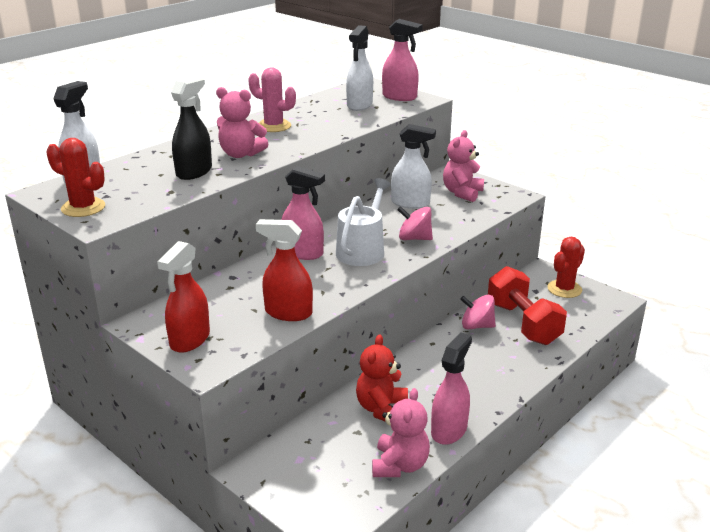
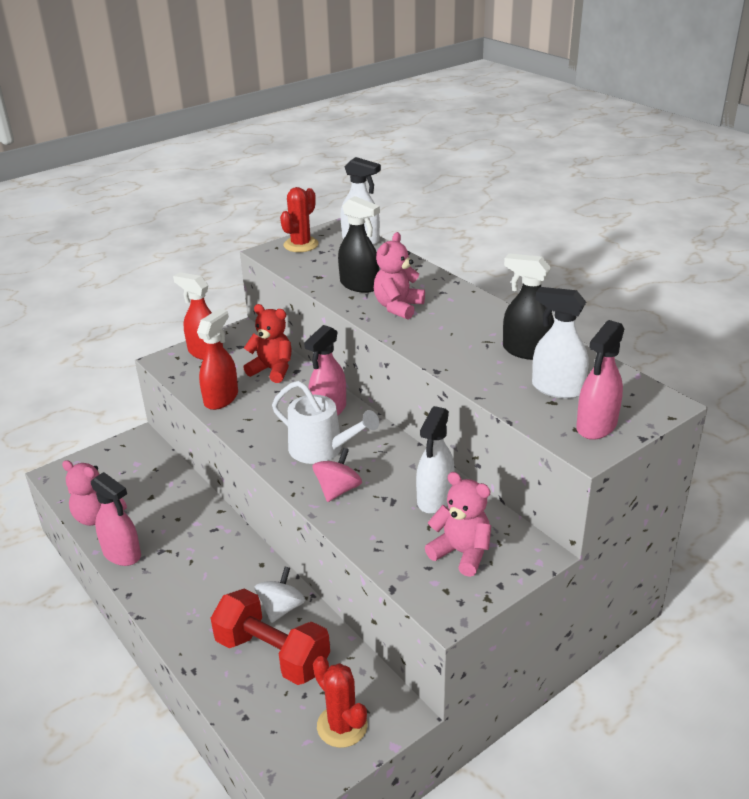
camera: 100 degrees right, 5 degrees up
pink cactus [248,68,296,132] -> none
red teddy bear [356,334,408,422] -> red teddy bear moved to [243,304,291,383]
pink spinning top [460,295,496,329] -> white spinning top [255,567,305,623]
red dumbbell [488,266,567,345] -> red dumbbell turned 45 degrees clockwise [211,588,330,685]
none -> black spray bottle [503,253,554,360]

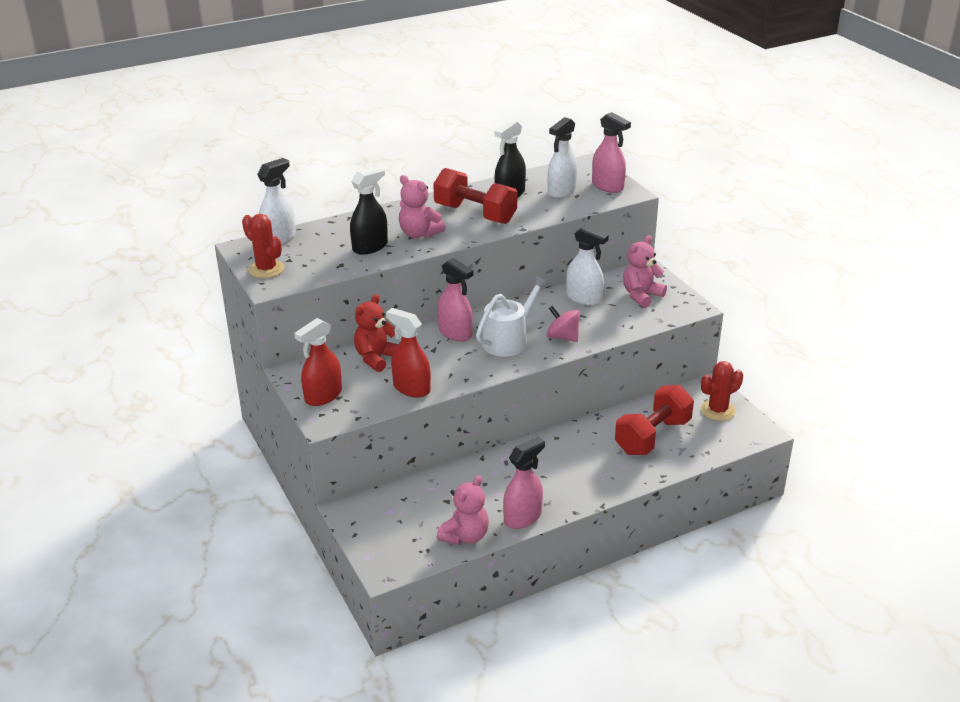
camera: 80 degrees left, 0 degrees up
white spinning top [255,567,305,623] -> none
none -> red dumbbell [433,168,517,224]

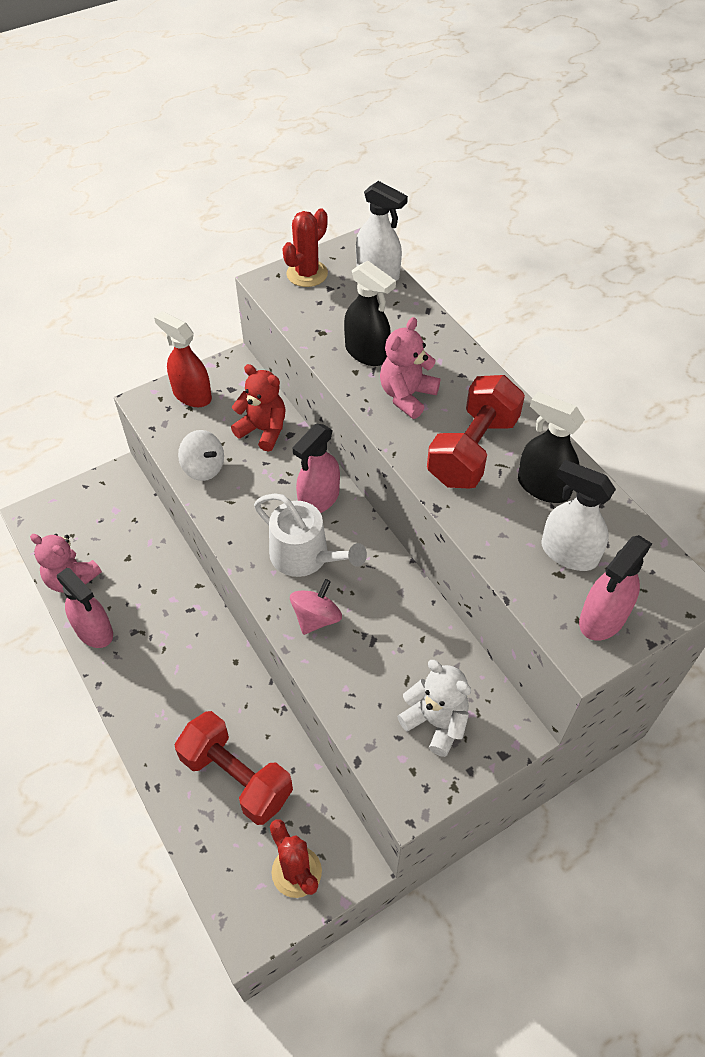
camera: 85 degrees right, 20 degrees up
red spray bottle [386,308,431,397] -> white spinning top [178,430,224,481]
white spray bottle [566,225,609,306] -> none
pink teddy bear [623,235,667,308] -> white teddy bear [397,660,471,757]

